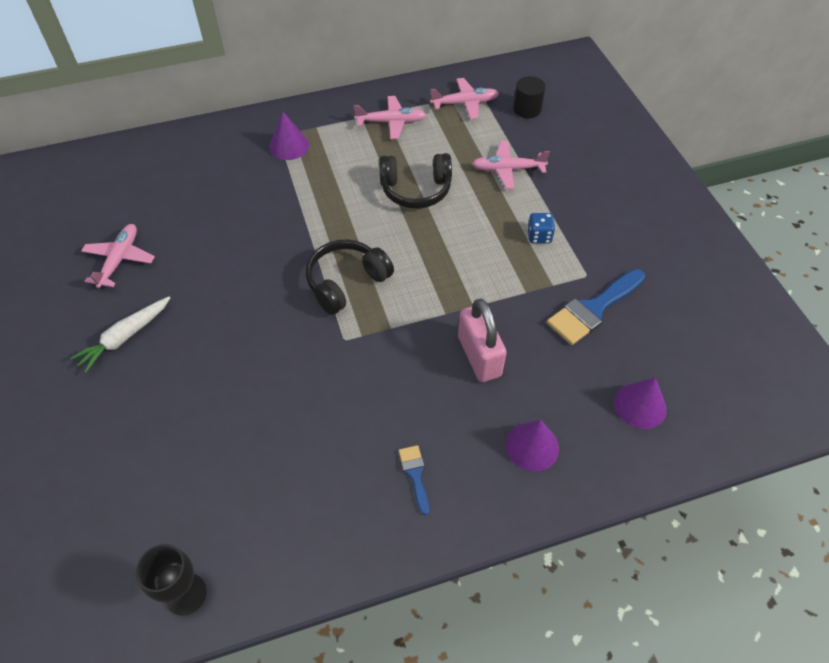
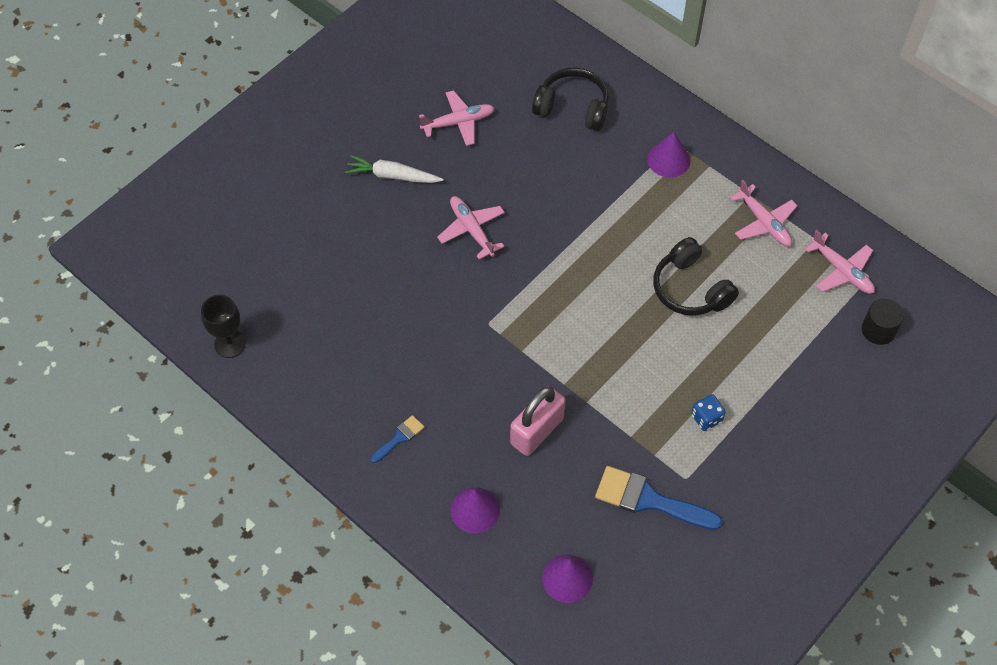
camera: 60 degrees right, 5 degrees up
black headphones [306,239,394,315] -> black headphones moved to [532,67,609,131]
pink plane [472,141,550,189] -> pink plane moved to [437,196,505,259]

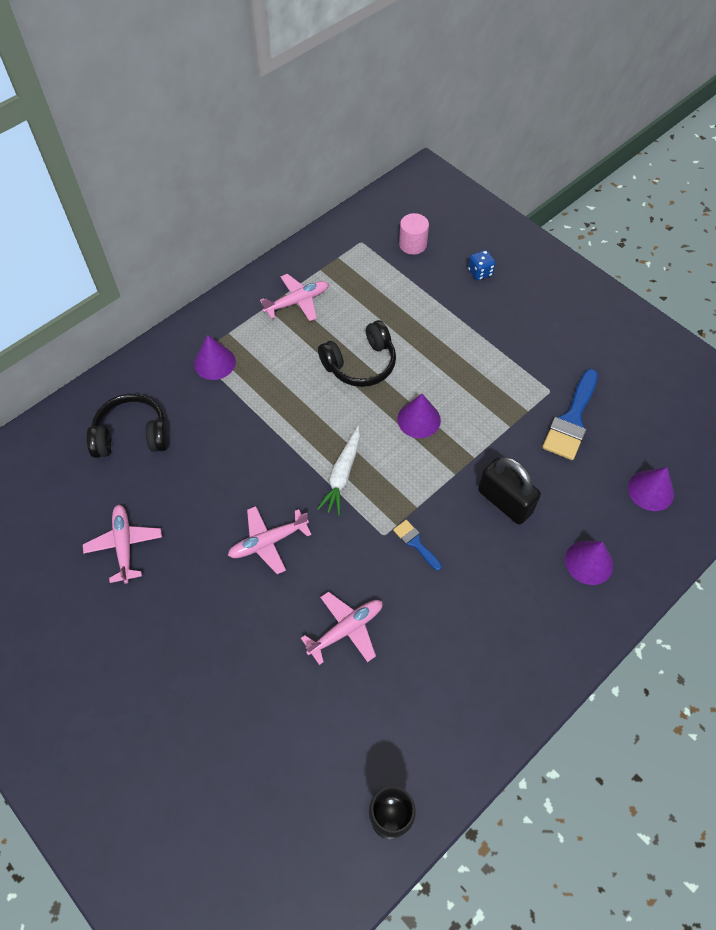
camera: 85 degrees left, 0 degrees up
white carrot [345,155,444,183] -> white carrot moved to [317,426,360,516]
blue brush [371,415,424,463] -> blue brush moved to [393,520,442,571]
pink padlock [510,386,566,456] -> black padlock [478,457,541,525]
black headphones [532,67,609,131] -> black headphones turned 60 degrees clockwise [86,394,169,458]
blue dice [691,394,726,431] -> blue dice moved to [468,250,496,281]
pink plane [805,230,875,294] -> pink plane moved to [301,591,383,665]
black cylinder [862,298,904,345] -> pink cylinder [399,213,429,255]
none -> purple cone [397,394,441,438]

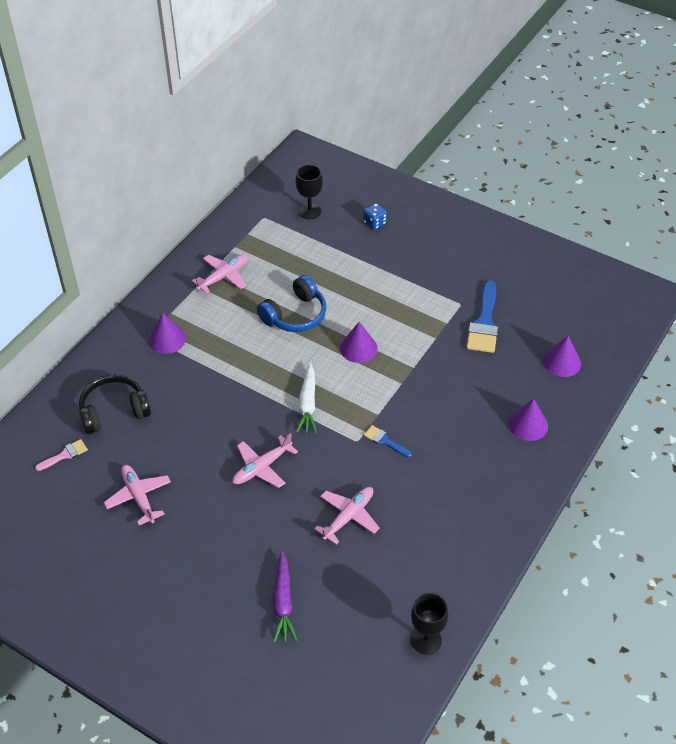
camera: 15 degrees left, 10 degrees down
black headphones [318,320,396,387] -> blue headphones [257,275,326,332]
pink cylinder [399,213,429,255] -> black goblet [295,164,323,219]
black padlock [478,457,541,525] -> none
none -> pink brush [35,439,88,471]
none -> purple carrot [273,551,297,643]

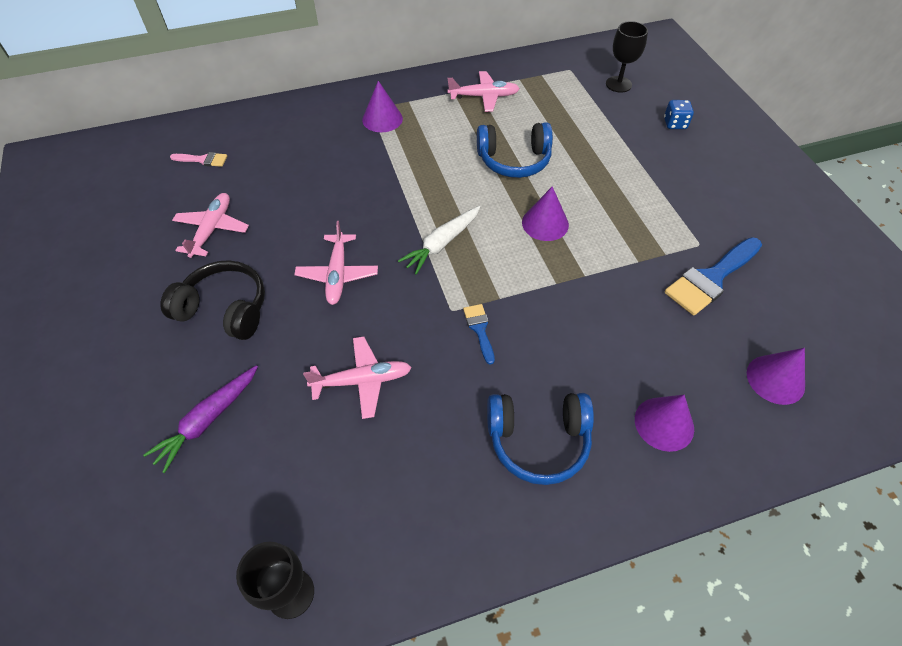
camera: 40 degrees right, 5 degrees up
black headphones [79,375,151,434] -> black headphones moved to [160,260,265,340]
pink plane [233,433,298,488] -> pink plane turned 90 degrees counterclockwise [294,221,378,305]
none -> blue headphones [487,393,594,485]

